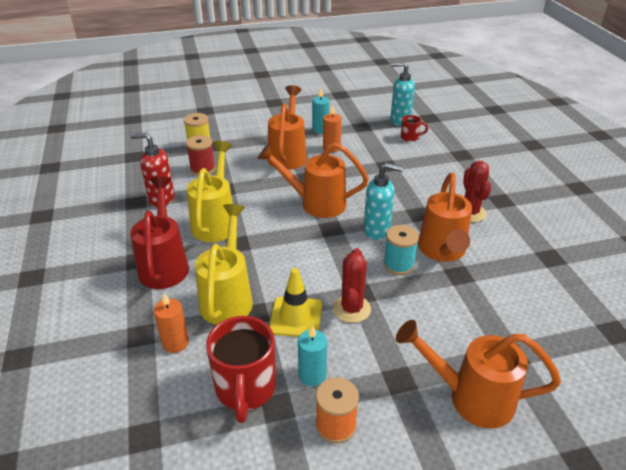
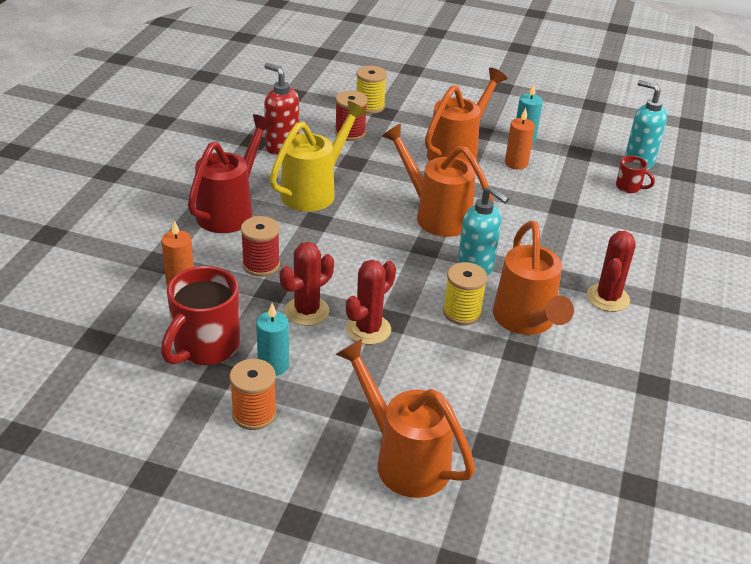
camera: 30 degrees right, 0 degrees up
yellow watering can [195,204,253,325] -> red spool [241,216,280,277]
yellow traffic cone [269,268,322,337] -> red cactus [280,242,334,326]
turquoise spool [383,225,419,275] -> yellow spool [443,262,488,325]
orange watering can [418,173,472,262] -> orange watering can turned 45 degrees counterclockwise [493,221,574,335]

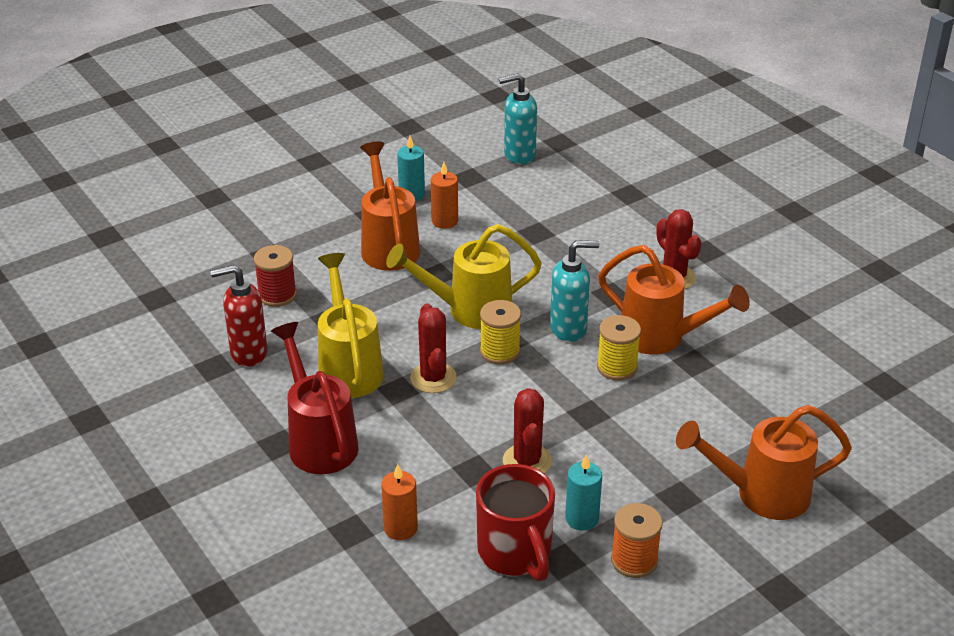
camera: 50 degrees left, 0 degrees up
red spool [241,216,280,277] -> none
red cactus [346,260,396,345] -> red cactus moved to [410,303,457,393]
yellow spool [356,66,387,114] -> yellow spool moved to [480,300,521,365]
orange watering can [381,123,494,237] -> yellow watering can [386,224,542,329]
red mug [616,156,655,193] -> none

